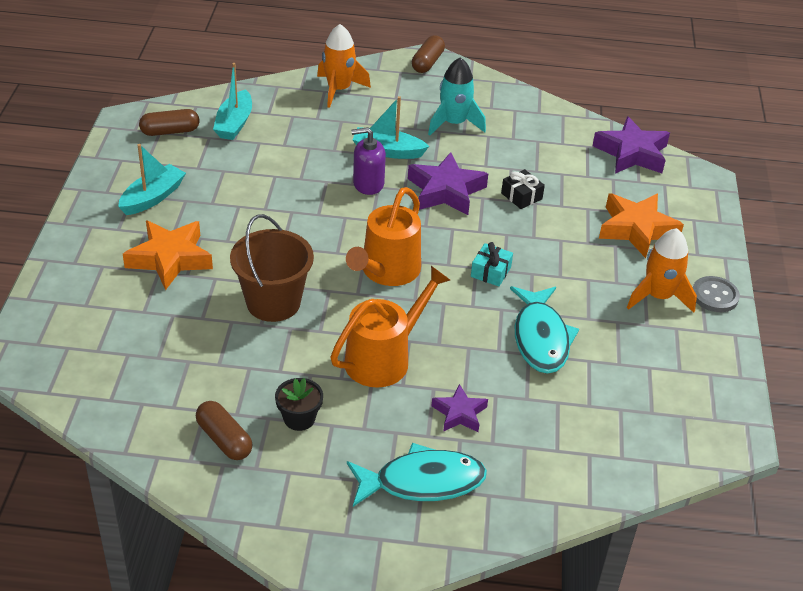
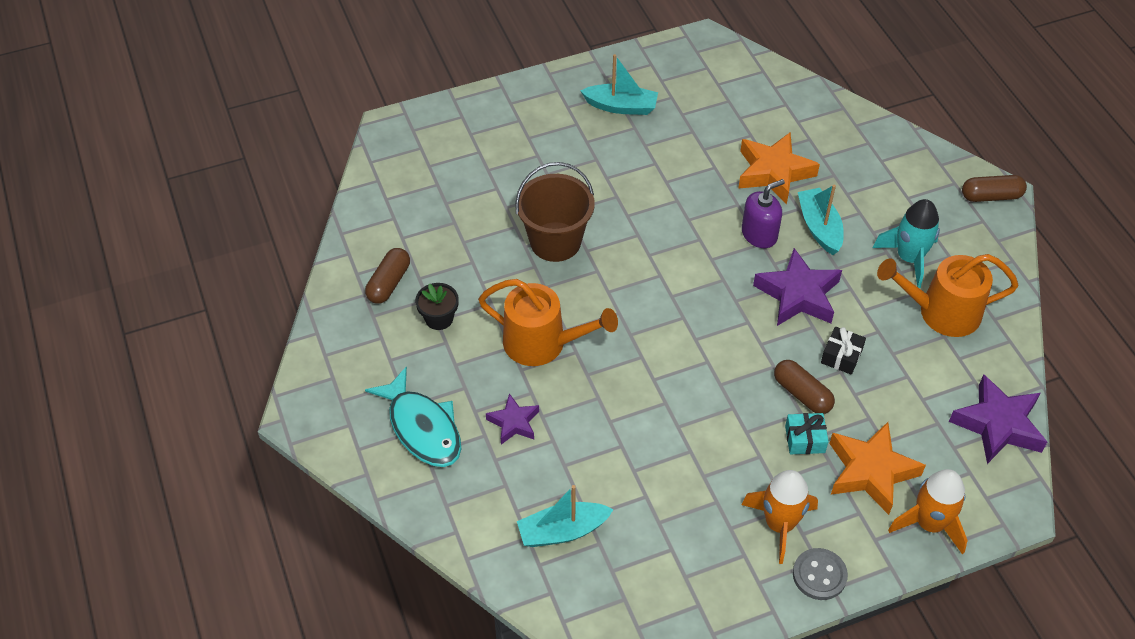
camera: 65 degrees right, 10 degrees up
orange star [123,220,213,290] -> orange star moved to [738,132,820,204]
brown capsule [139,109,199,136] -> brown capsule moved to [774,360,835,414]
turquoise boat [213,63,252,140] -> turquoise boat moved to [517,485,614,547]
orange rocket [317,24,371,108] -> orange rocket moved to [888,469,968,555]
orange watering can [346,187,421,286] -> orange watering can moved to [877,254,1019,337]
purple soap dispenser [351,127,386,195] -> purple soap dispenser turned 90 degrees clockwise [742,179,785,248]
turquoise gift [471,242,513,286] -> turquoise gift moved to [785,413,829,454]
turquoise fish [510,286,579,374] -> none

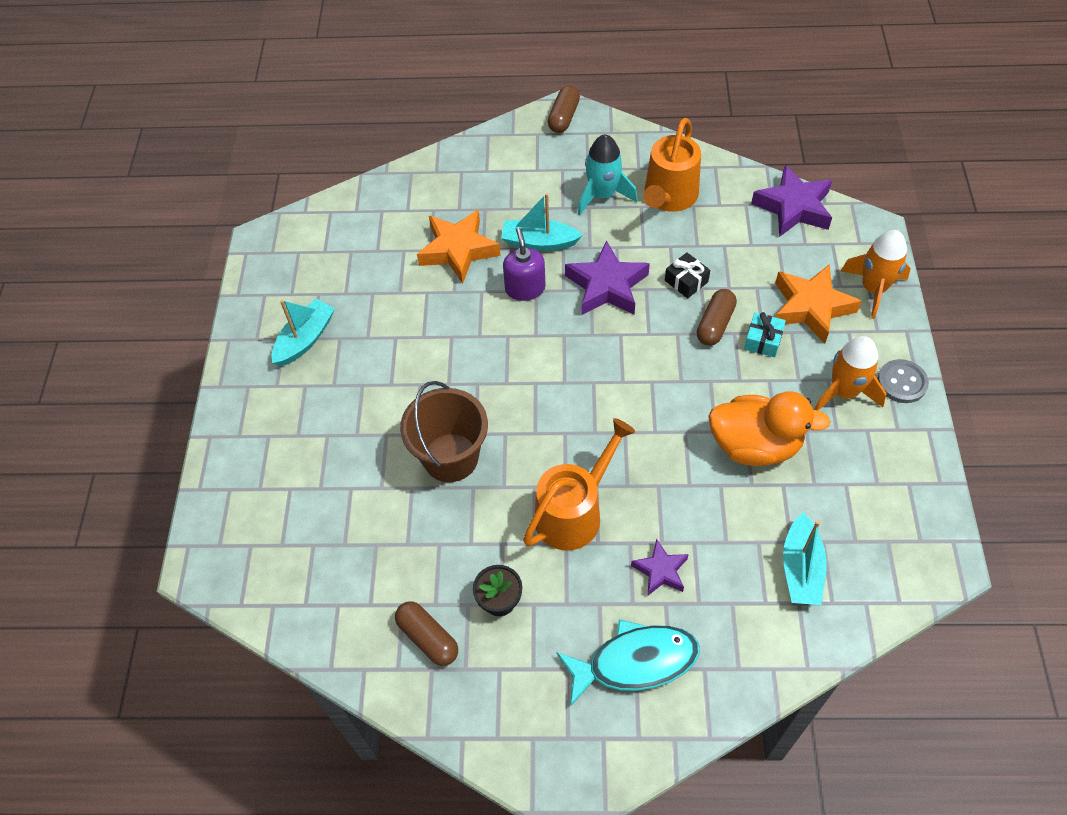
camera: 65 degrees left, 5 degrees up
brown capsule [774,360,835,414] -> brown capsule turned 45 degrees counterclockwise [697,289,737,346]
none -> orange duck [708,391,831,466]

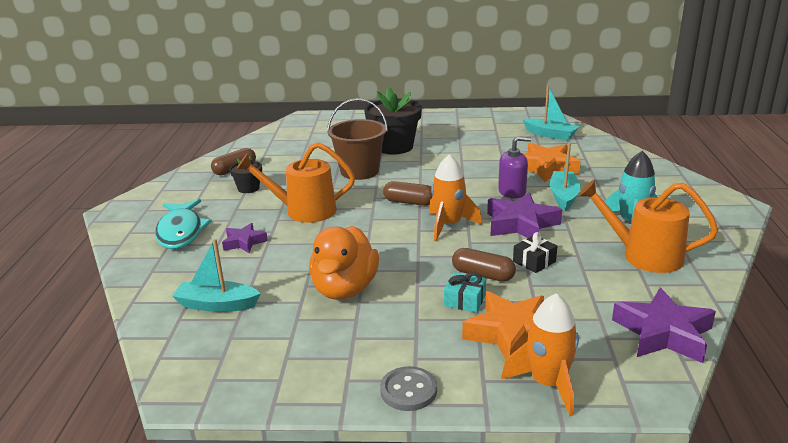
camera: 90 degrees right, 30 degrees down
turquoise boat [272,299,335,366] -> turquoise boat moved to [523,85,579,140]
orange watering can [523,418,636,551] -> orange watering can turned 135 degrees clockwise [237,142,355,223]
brown capsule [548,85,580,133] -> brown capsule moved to [383,181,432,206]
orange rocket [814,336,887,411] -> orange rocket moved to [429,154,482,241]
none -> black flower pot [364,87,422,154]

